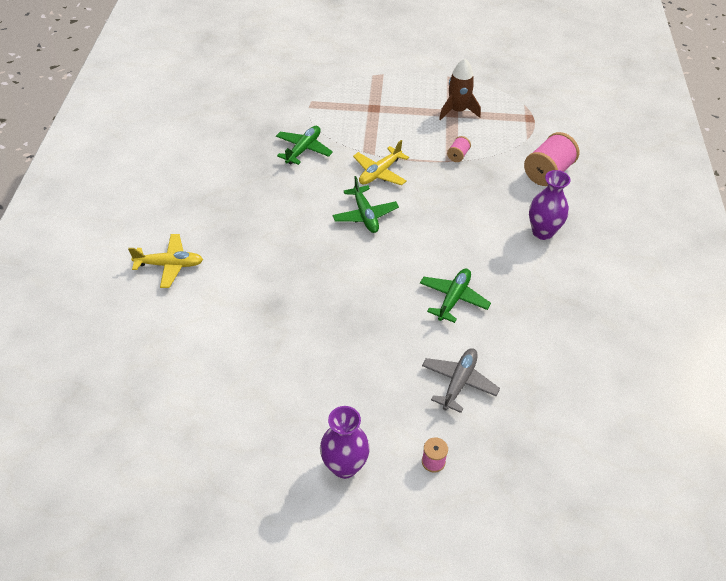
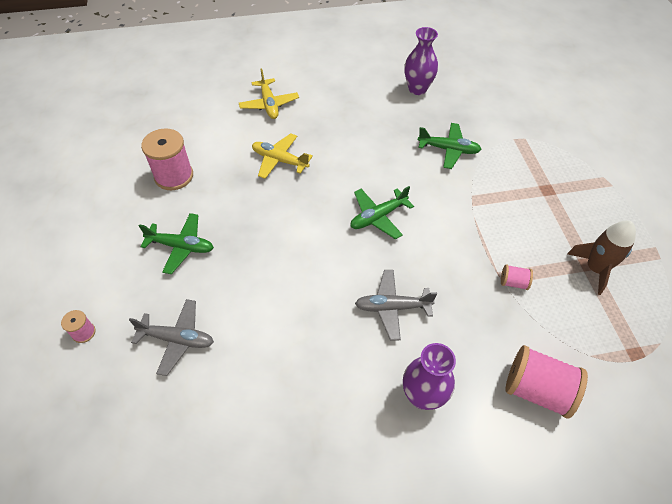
camera: 75 degrees right, 5 degrees up
purple vase [320,406,370,479] -> purple vase moved to [404,27,438,95]
yellow plane [353,140,409,185] -> yellow plane moved to [252,133,313,179]
green plane [420,268,491,323] -> green plane moved to [139,213,214,274]
none -> pink spool [141,128,193,190]
none -> grey plane [355,270,437,341]

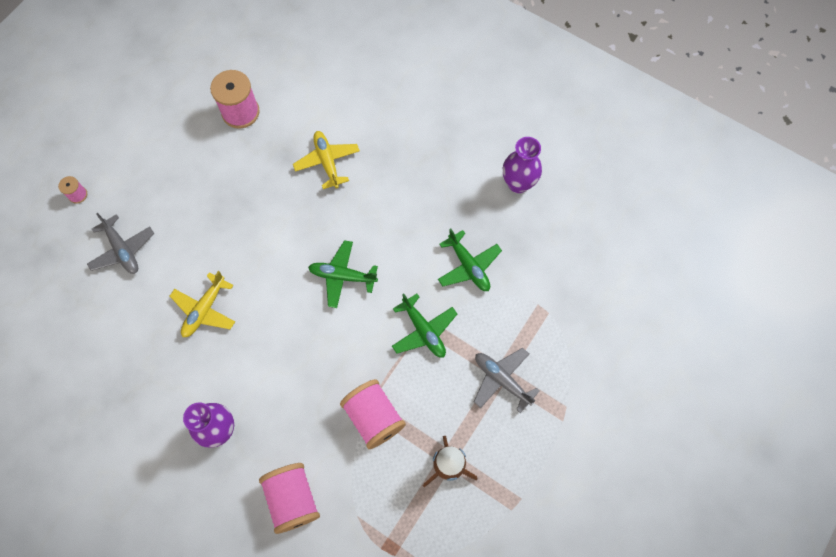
camera: 45 degrees right, 15 degrees up
green plane [139,213,214,274] -> green plane moved to [392,293,457,358]
yellow plane [239,69,299,119] -> yellow plane moved to [170,271,235,337]
grey plane [355,270,437,341] -> grey plane moved to [474,348,540,413]
pink spool [501,264,533,290] -> pink spool [340,379,406,449], size x2.07

